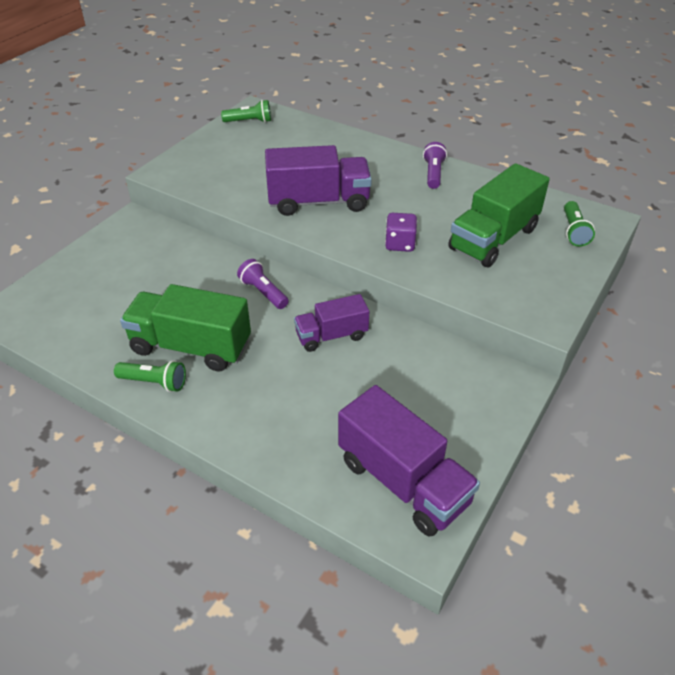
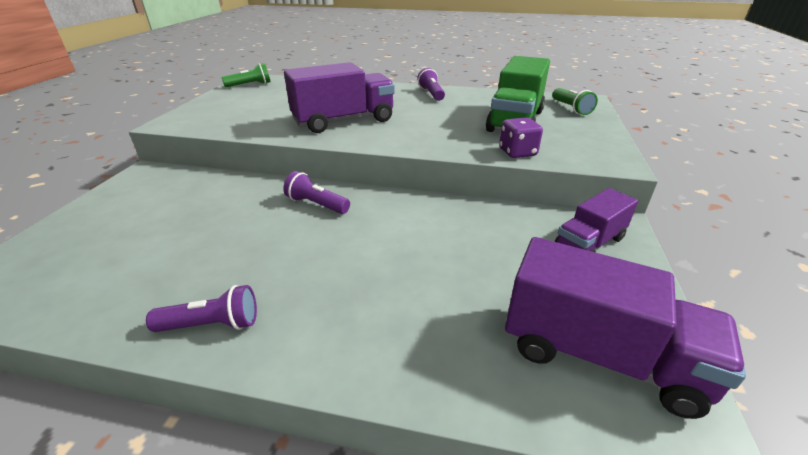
camera: 20 degrees left, 10 degrees down
green flashlight [114,360,186,392] -> purple flashlight [146,285,257,332]
green truck [120,284,251,372] -> none
purple truck [294,294,369,352] -> purple truck moved to [555,188,638,253]
purple dice [385,213,417,252] -> purple dice moved to [499,117,543,158]

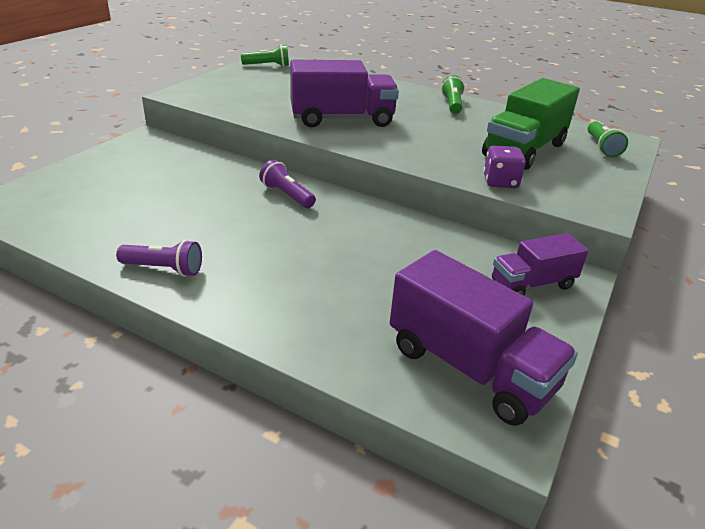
camera: 15 degrees right, 0 degrees up
purple flashlight [417,68,445,101] -> green flashlight [441,75,465,114]

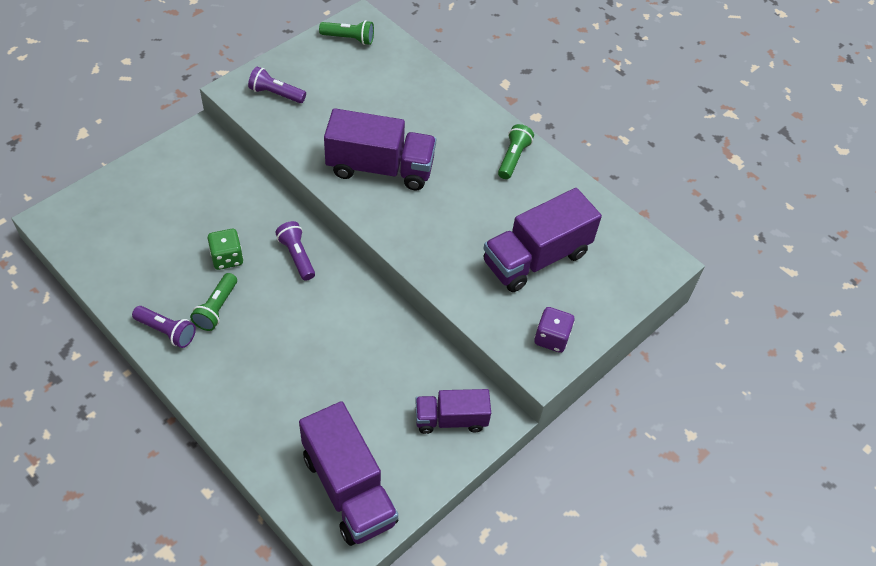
camera: 15 degrees right, 20 degrees up
green truck [482,78,580,170] -> purple truck [483,188,602,292]
purple dice [484,145,526,188] -> purple dice moved to [534,307,574,353]
green flashlight [588,121,628,157] -> green flashlight moved to [190,273,237,331]
none -> green dice [208,229,243,270]
none -> purple flashlight [248,67,306,103]

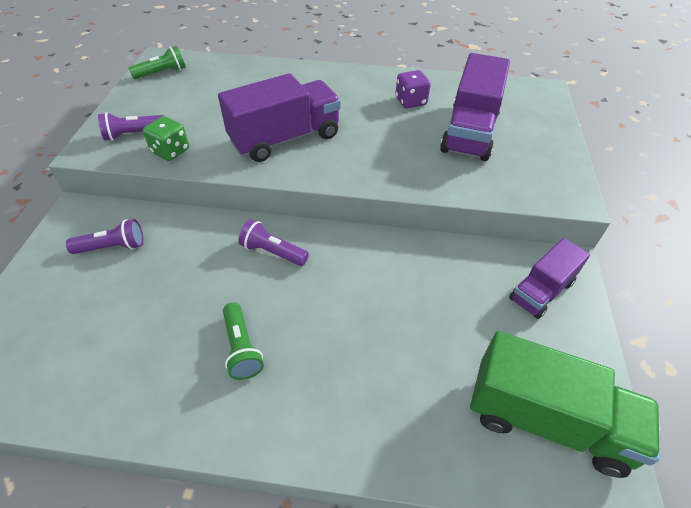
camera: 35 degrees left, 5 degrees down
purple flashlight [132,306,196,348] -> purple flashlight moved to [66,219,144,254]
green dice [208,229,243,270] -> green dice moved to [143,116,189,161]
purple truck [299,401,398,546] -> green truck [470,331,660,478]
green flashlight [498,124,534,179] -> none
purple dice [534,307,574,353] -> purple dice moved to [395,70,431,108]

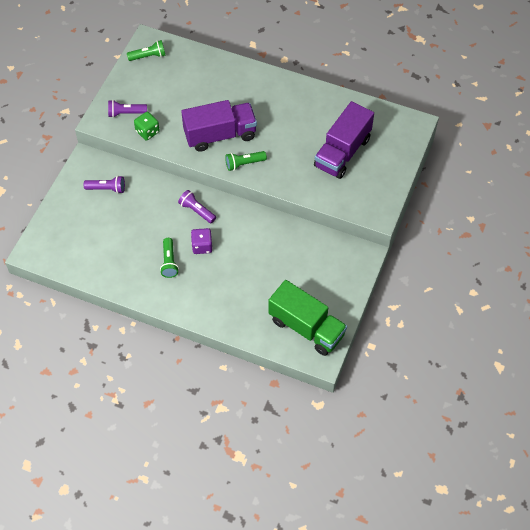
camera: 15 degrees right, 10 degrees up
purple dice [395,70,431,108] -> purple dice moved to [191,228,213,254]
purple truck [509,238,590,319] -> none
none -> green flashlight [225,151,267,171]

